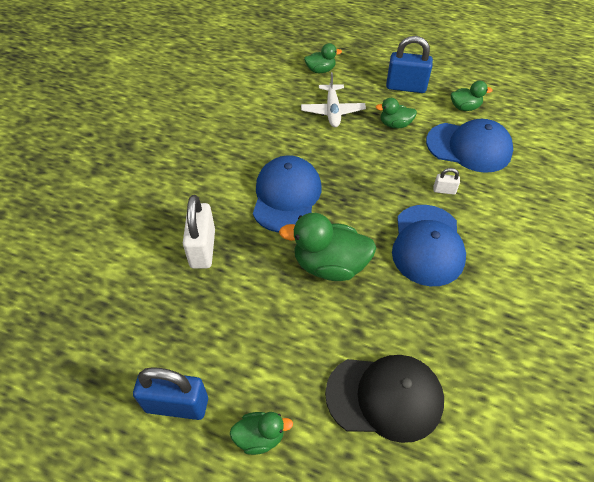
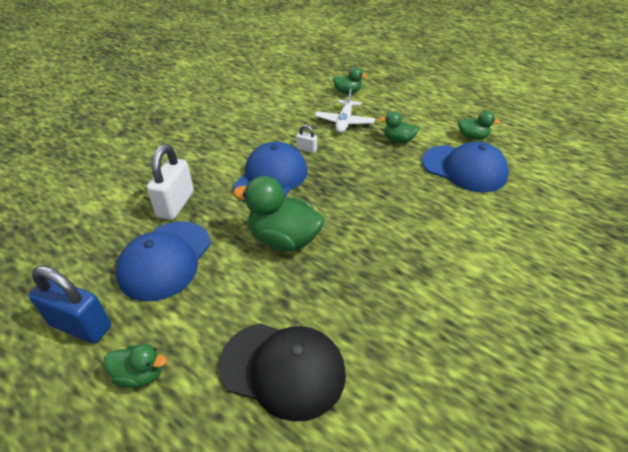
camera: 15 degrees right, 10 degrees down
blue padlock [386,36,433,93] -> none
blue cap [392,205,466,286] -> blue cap moved to [116,221,211,301]
white padlock [434,168,460,195] -> white padlock moved to [296,125,317,153]

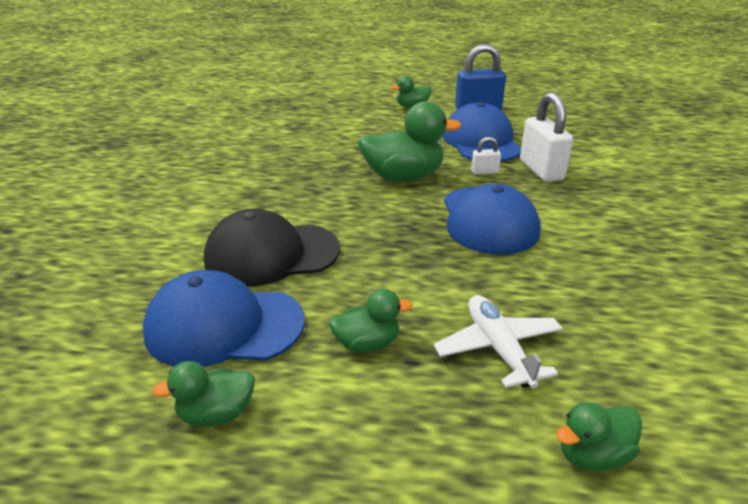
camera: 150 degrees right, 10 degrees down
black cap [219,323,346,422] -> black cap moved to [204,209,340,287]
white padlock [296,125,317,153] -> white padlock moved to [471,137,501,175]

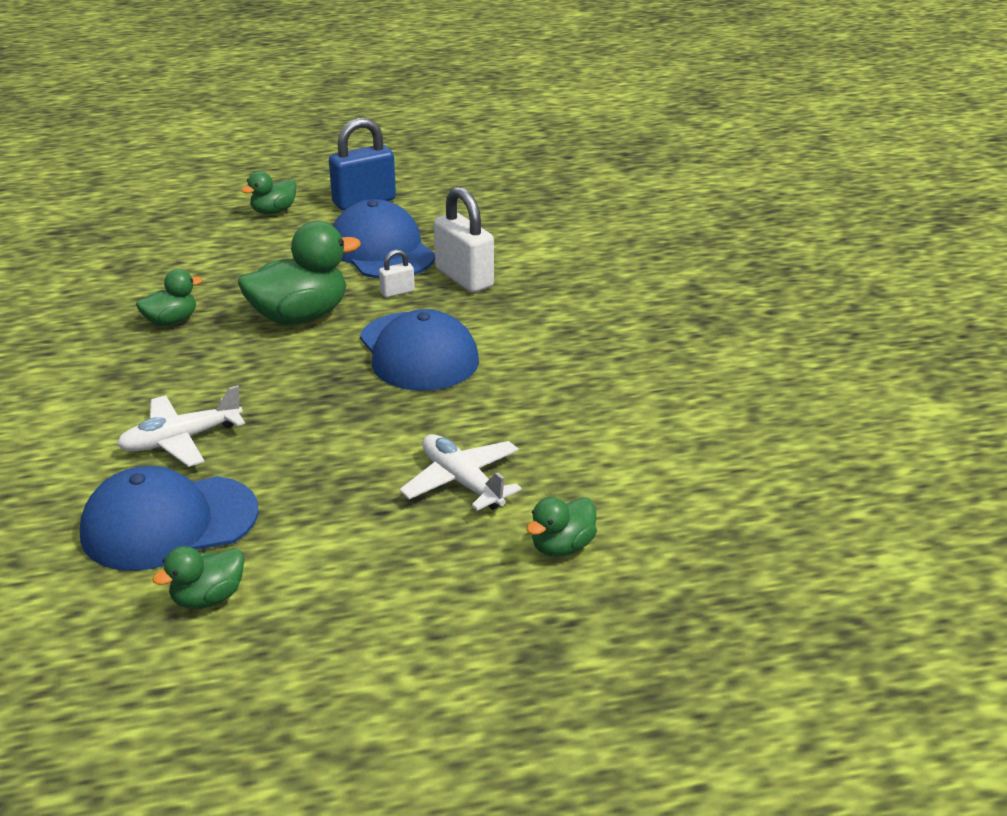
camera: 20 degrees left, 0 degrees up
black cap [204,209,340,287] -> white plane [117,385,245,467]
green duck [329,289,412,353] -> green duck moved to [136,269,203,326]

